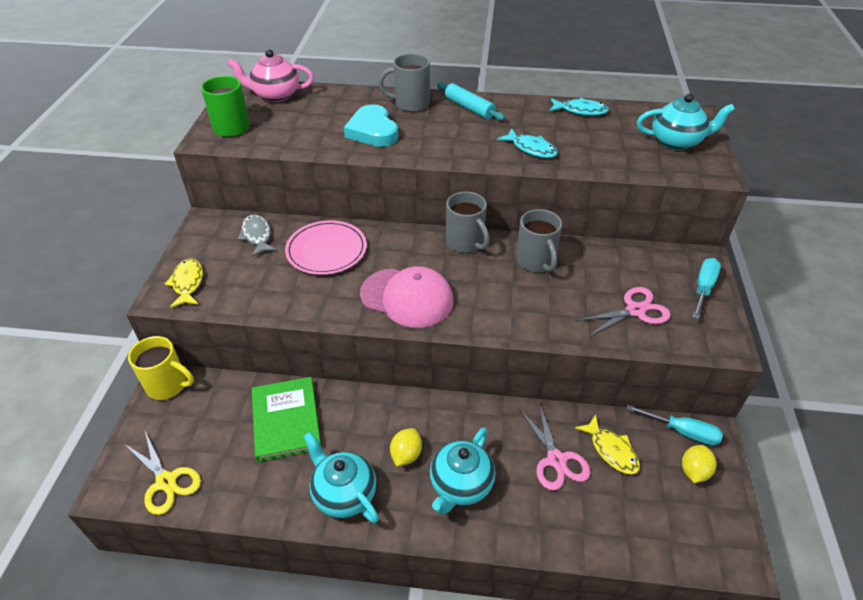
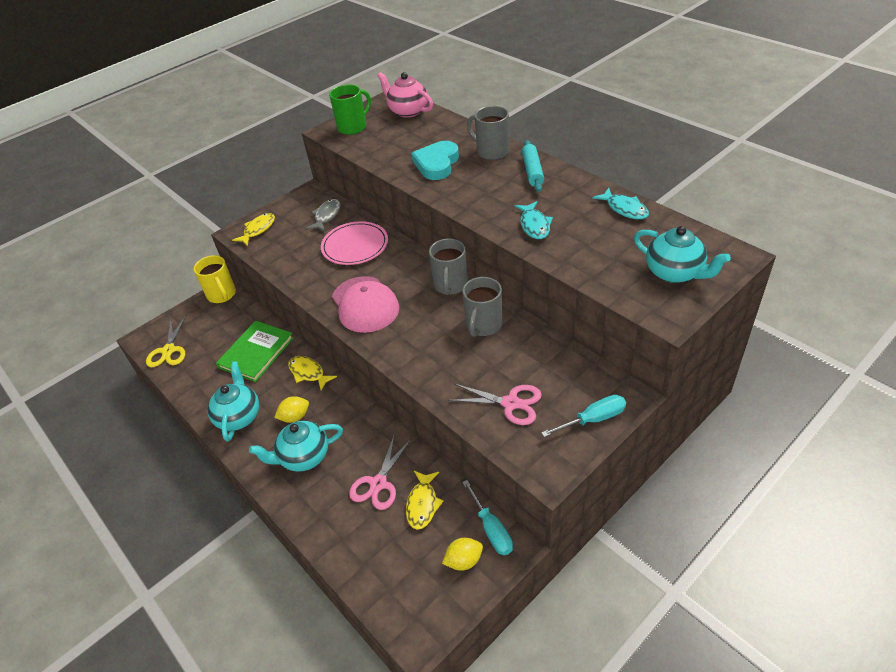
camera: 45 degrees right, 0 degrees up
none -> yellow fish [288,356,337,390]

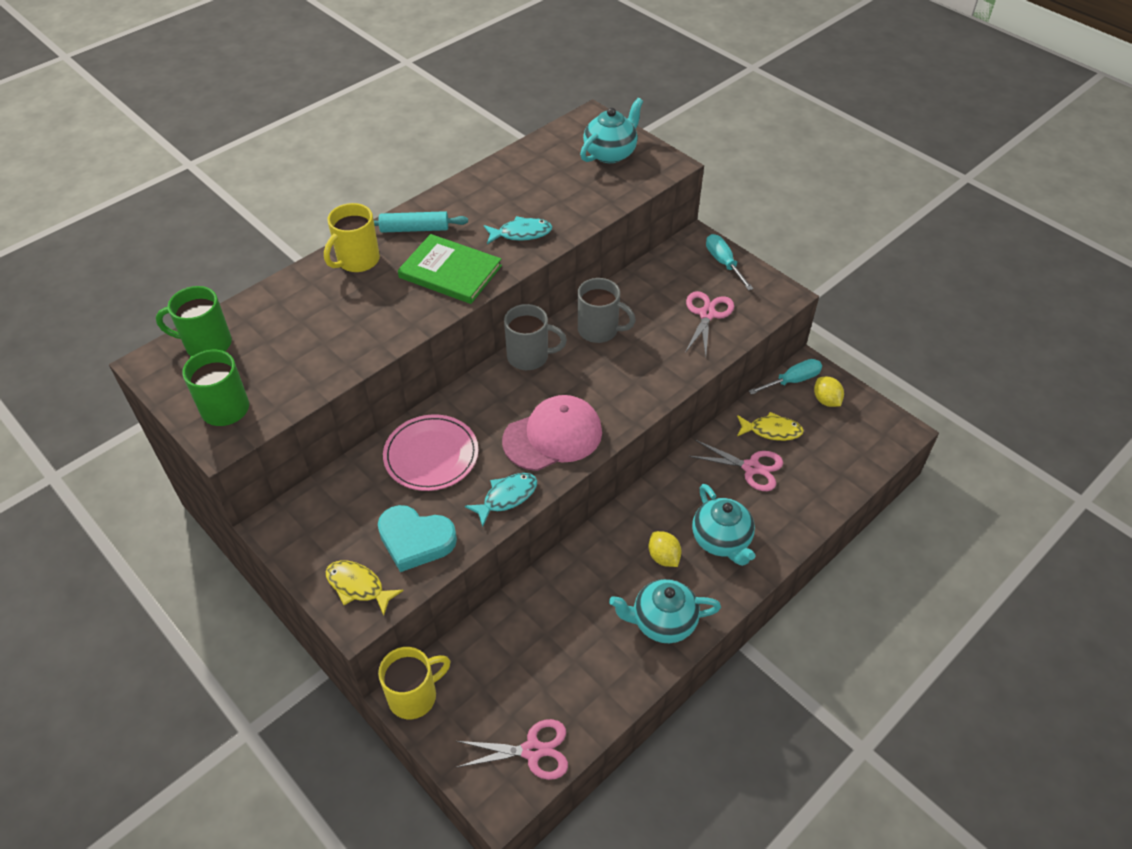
camera: 95 degrees left, 5 degrees up
yellow scissors [146,315,186,367] -> pink scissors [456,719,568,780]
green book [216,321,294,382] -> green book moved to [398,234,502,304]
yellow fish [288,356,337,390] -> none
grey fish [306,199,341,231] -> none
pink teapot [377,72,433,118] -> green mug [156,286,232,356]
turquoise heart [412,141,459,180] -> turquoise heart moved to [378,505,457,572]
grey mug [467,106,509,160] -> yellow mug [324,203,380,272]
turquoise fish [592,188,649,220] -> turquoise fish moved to [465,473,537,527]

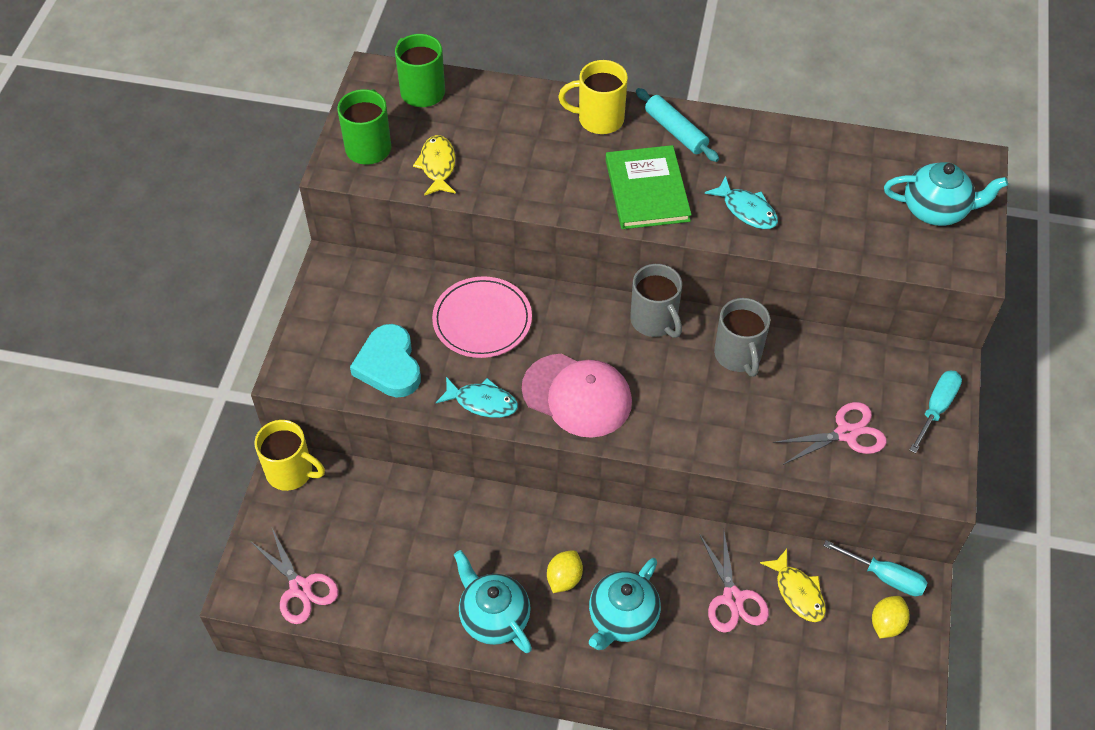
camera: 55 degrees right, 5 degrees up
yellow fish [326,561,403,616] -> yellow fish moved to [413,135,456,196]

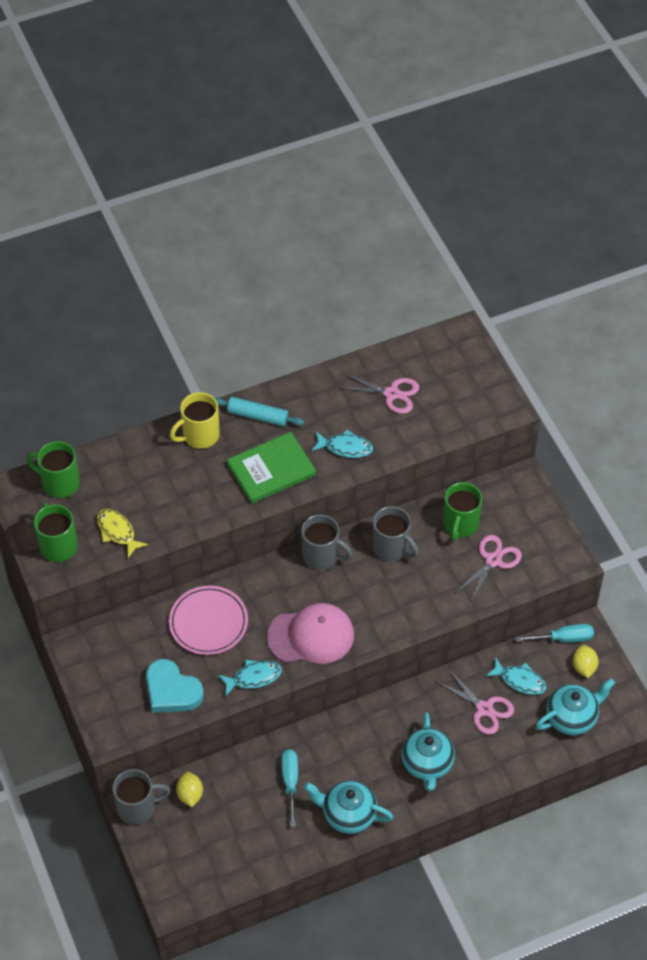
camera: 35 degrees left, 0 degrees up
pink scissors [250,529,339,624] -> pink scissors moved to [337,373,419,414]
yellow mug [255,420,325,491] -> grey mug [112,769,171,825]
yellow lemon [547,550,583,593] -> yellow lemon moved to [176,772,203,807]
green book [606,145,692,229] -> green book turned 75 degrees counterclockwise [227,432,316,504]
yellow fish [760,549,826,622] -> turquoise fish [485,657,547,695]
turquoise teapot [884,162,1008,226] -> turquoise teapot moved to [536,678,615,735]
turquoise screwdriver [909,370,962,453] -> turquoise screwdriver moved to [281,749,298,827]
none -> green mug [443,482,482,541]

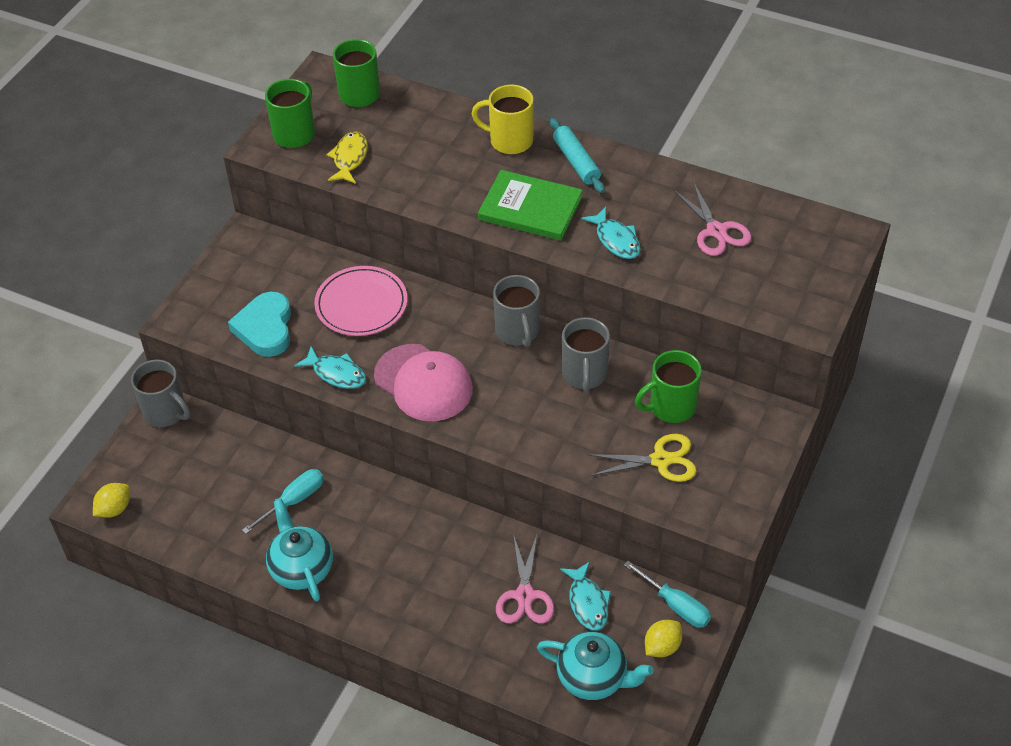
camera: 50 degrees right, 5 degrees down
yellow lemon [176,772,203,807] -> yellow lemon moved to [93,483,130,518]
turquoise teapot [401,712,455,791] -> none
pink scissors [454,535,522,602] -> yellow scissors [587,434,697,482]

